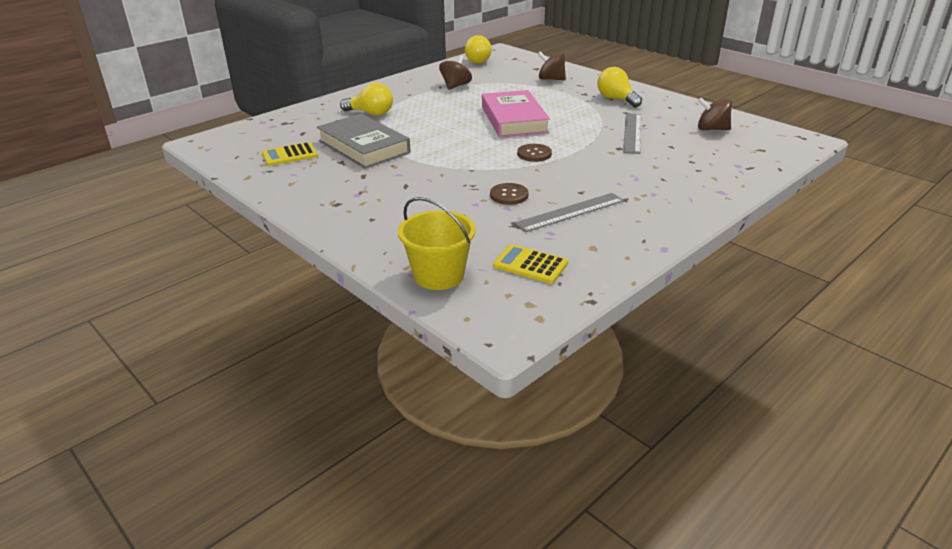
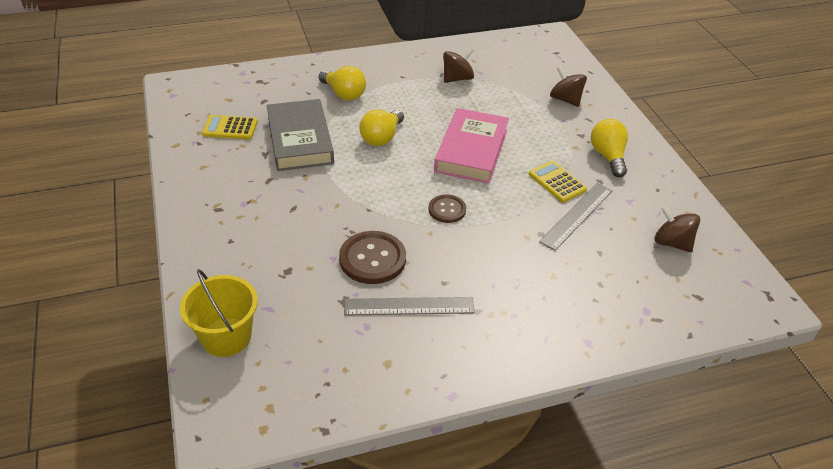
camera: 25 degrees right, 10 degrees up
yellow light bulb [465,35,492,64] -> yellow light bulb moved to [359,109,404,146]
brown button [490,183,529,205] -> brown button [339,231,406,284], size x1.65
yellow calculator [493,244,568,284] -> yellow calculator moved to [529,161,587,202]

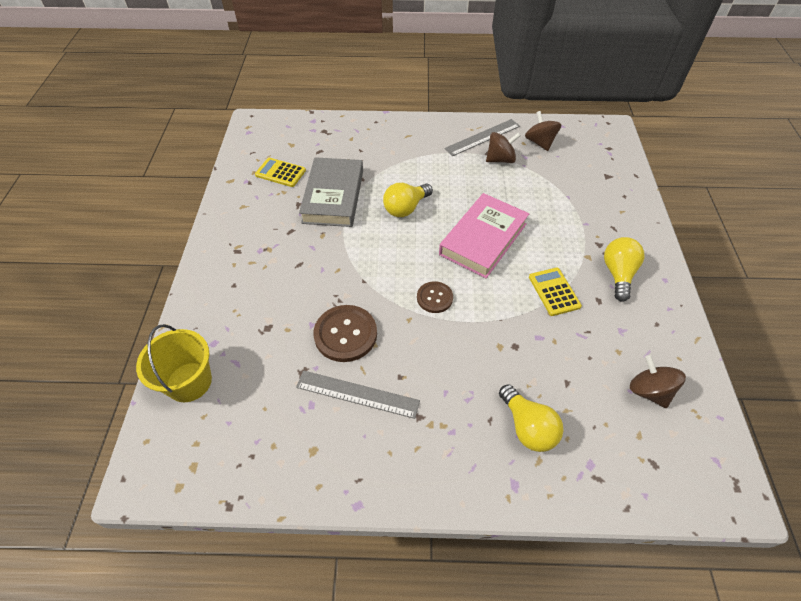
camera: 20 degrees right, 10 degrees up
yellow light bulb [318,66,366,100] -> yellow light bulb moved to [499,384,563,452]
grey ruler [539,183,612,251] -> grey ruler moved to [444,119,520,156]
brown spinning top [550,66,587,107] -> brown spinning top moved to [525,111,561,151]

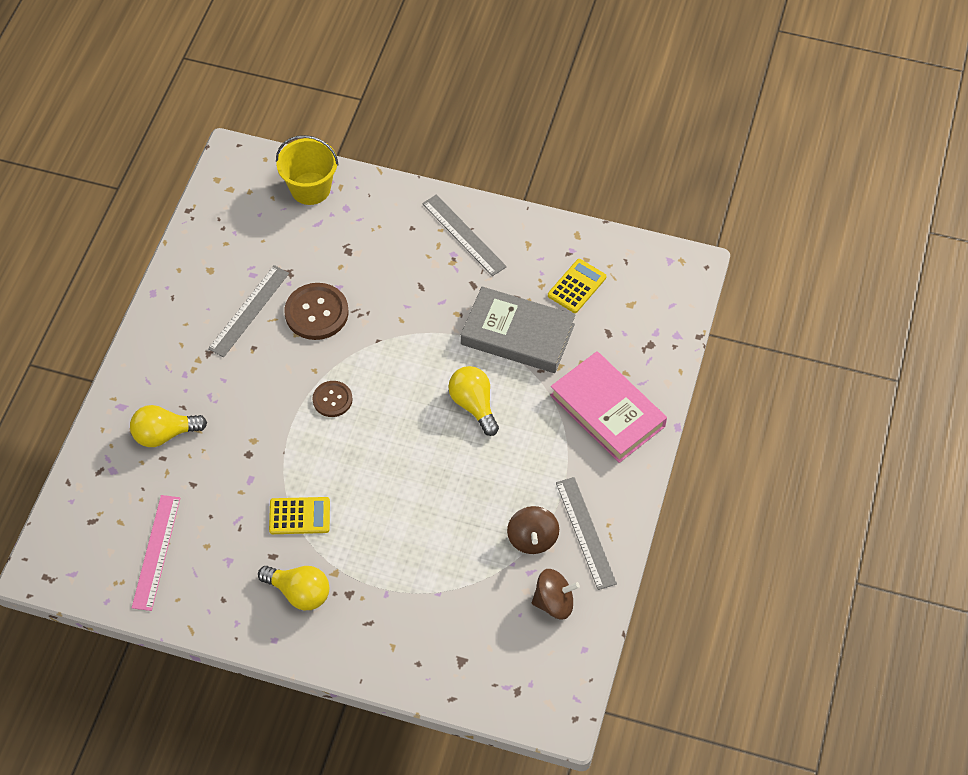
camera: 105 degrees right, 5 degrees up
pink book [439,193,529,278] -> pink book moved to [550,351,667,463]
brown spinning top [630,355,686,408] -> pink ruler [132,495,180,611]
none -> grey ruler [422,194,507,276]

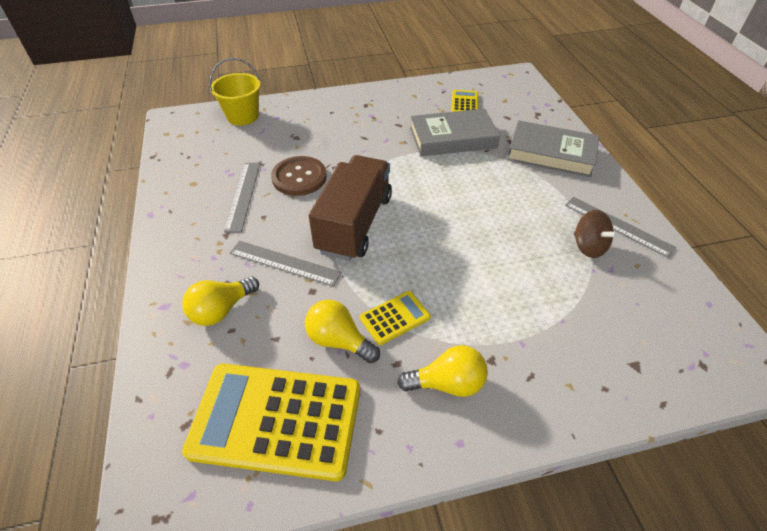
camera: 30 degrees left, 10 degrees down
pink ruler [132,495,180,611] -> yellow calculator [182,364,360,481]
brown button [313,381,353,417] -> brown truck [309,155,392,261]
grey ruler [422,194,507,276] -> grey ruler moved to [230,241,342,286]
yellow light bulb [448,366,499,436] -> yellow light bulb moved to [305,300,380,363]
brown spinning top [532,569,580,619] -> none
pink book [550,351,667,463] -> grey book [507,120,599,177]

